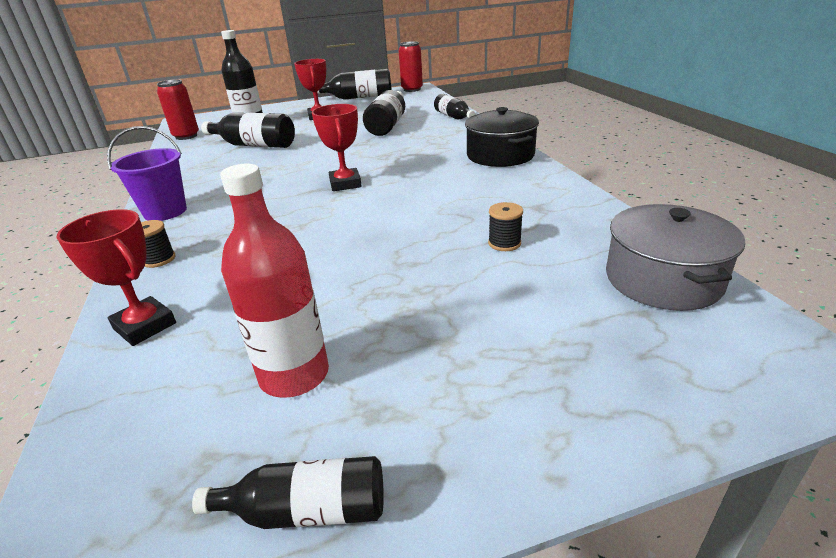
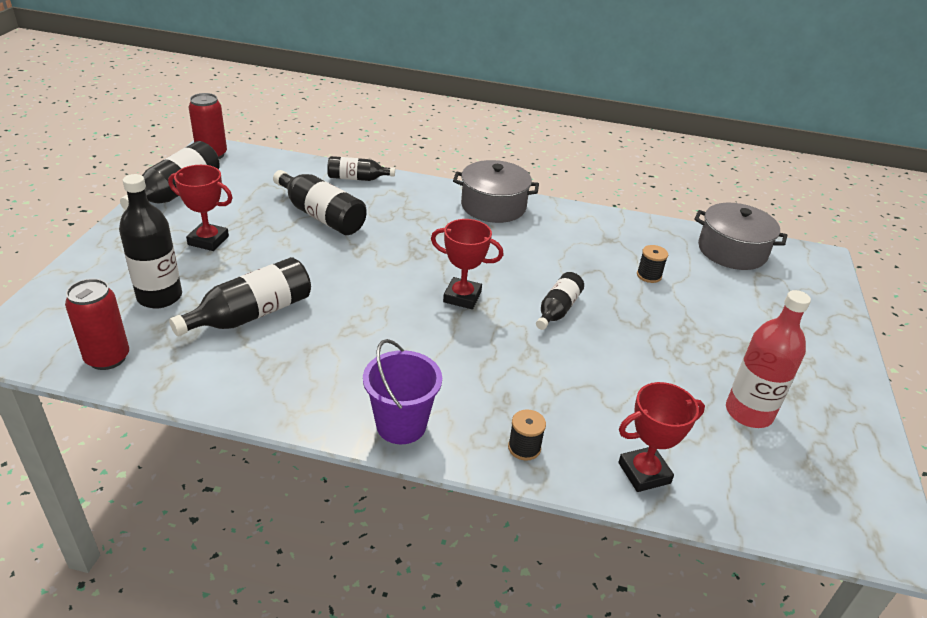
camera: 65 degrees left, 5 degrees up
black bottle [192,456,384,529] -> black bottle moved to [536,272,584,330]
black pot [465,107,539,167] -> grey pot [453,160,539,223]

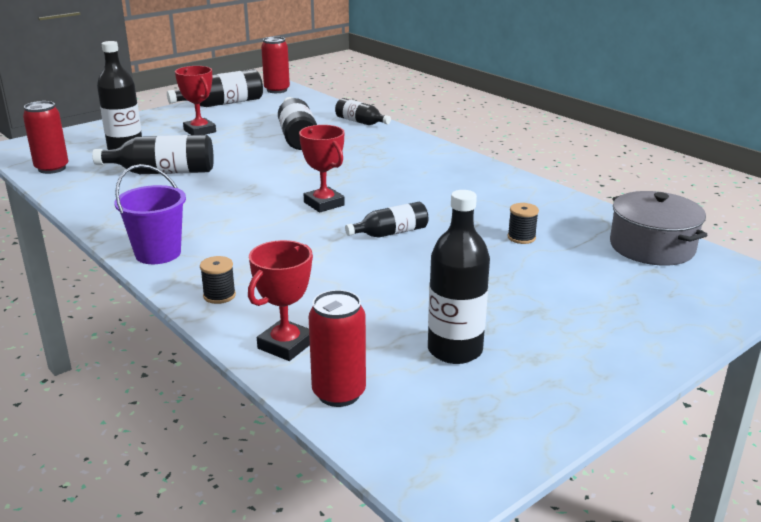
camera: 40 degrees right, 10 degrees down
grey pot [453,160,539,223] -> none
red trophy [618,382,705,492] -> red trophy turned 75 degrees counterclockwise [248,240,313,361]
red bottle [726,290,811,428] -> black bottle [428,190,490,364]
none -> red can [309,290,366,407]

